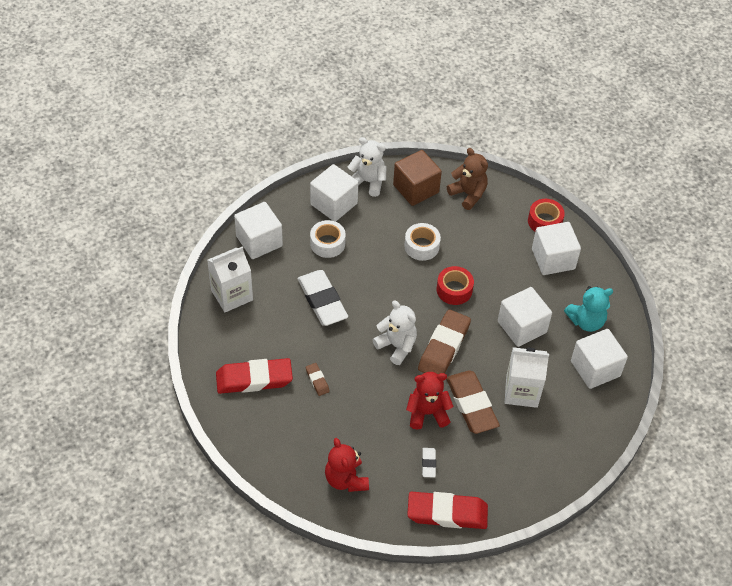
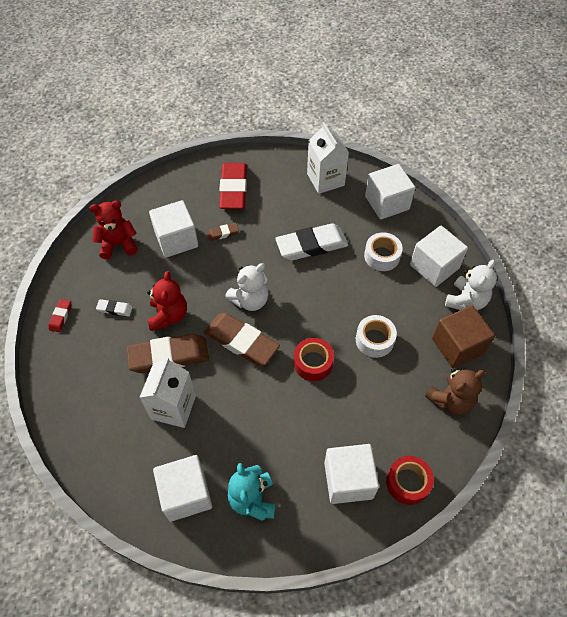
camera: 100 degrees right, 5 degrees up
red eraser [407,492,488,529] -> red eraser [49,299,71,332], size x0.45
white cube [498,287,552,347] -> white cube moved to [149,200,198,257]

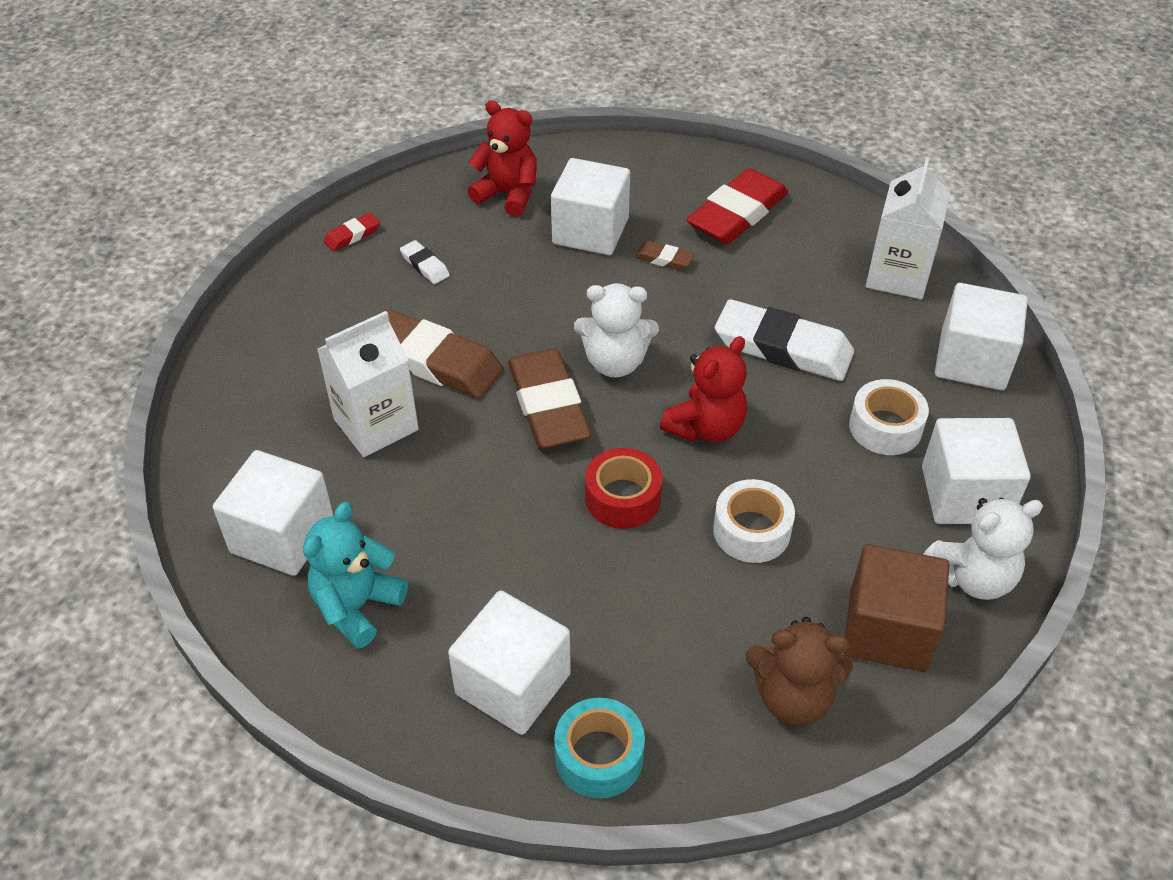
camera: 40 degrees right, 10 degrees down
red teddy bear [147,271,187,331] -> red teddy bear moved to [660,336,747,442]
red tape [386,456,434,505] -> turquoise tape [554,698,645,799]

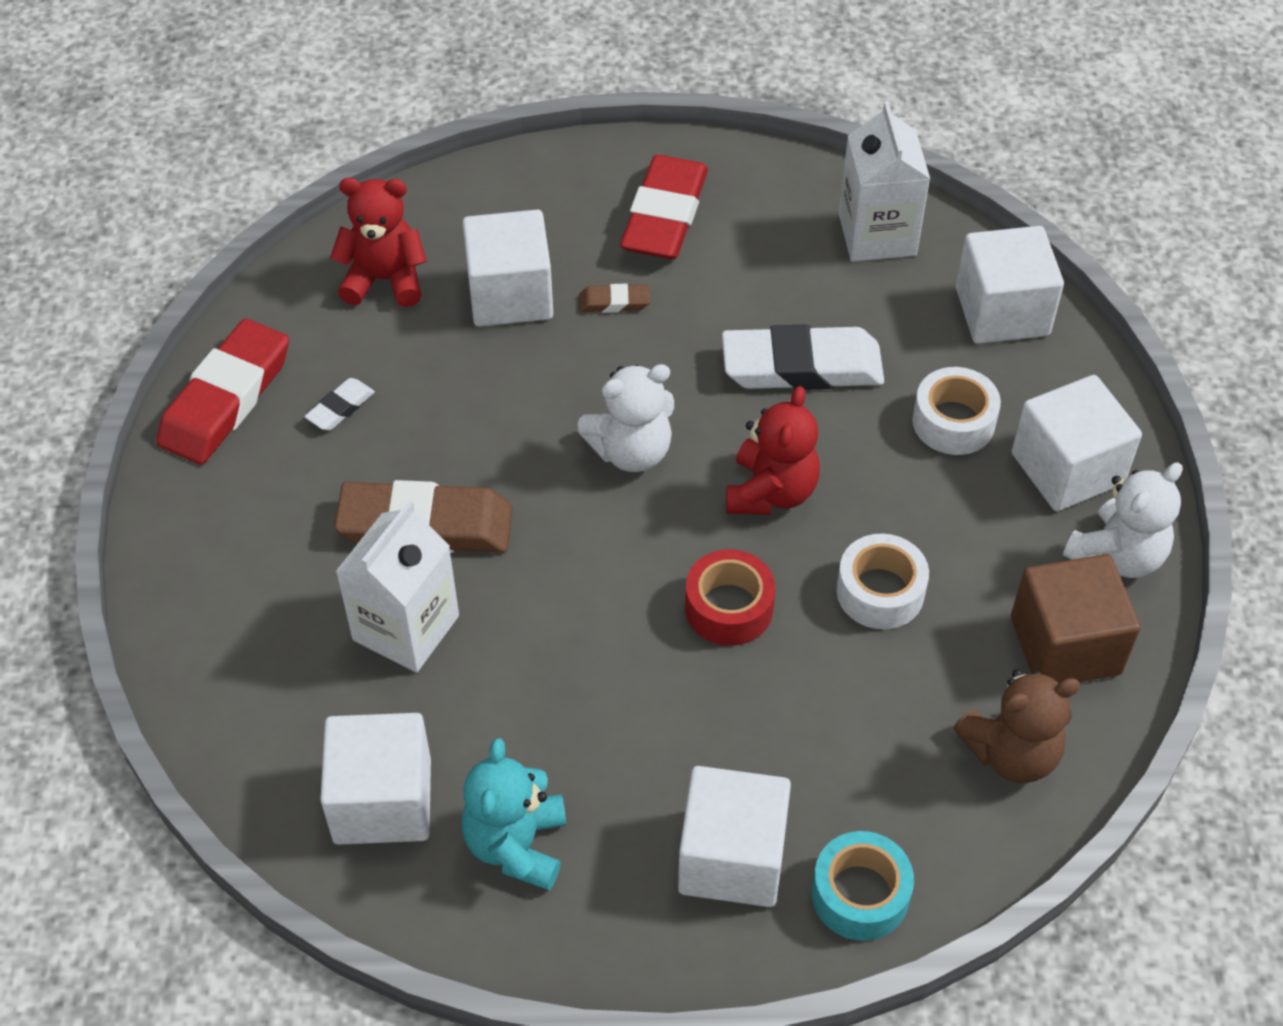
camera: 25 degrees left, 5 degrees up
red eraser [324,213,380,251] -> red eraser [157,319,289,465], size x2.20
white eraser [400,240,450,284] -> white eraser turned 75 degrees counterclockwise [305,378,375,431]
brown eraser [508,349,591,449] -> none

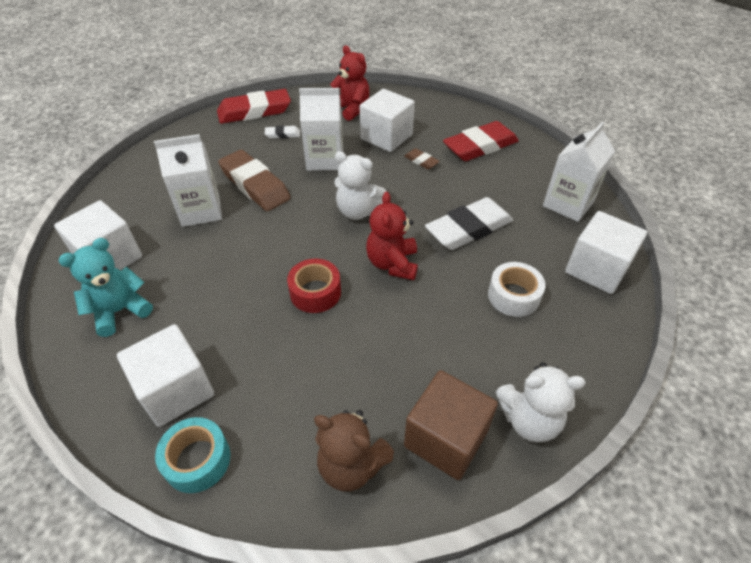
camera: 45 degrees right, 5 degrees down
white eraser [722,325,884,390] -> white eraser turned 75 degrees counterclockwise [425,197,513,250]
red teddy bear [726,386,820,515] -> red teddy bear turned 120 degrees clockwise [366,192,418,280]
white tape [836,534,929,629] -> none
white cube [1012,375,1142,511] -> none
none -> white carton [299,88,343,171]

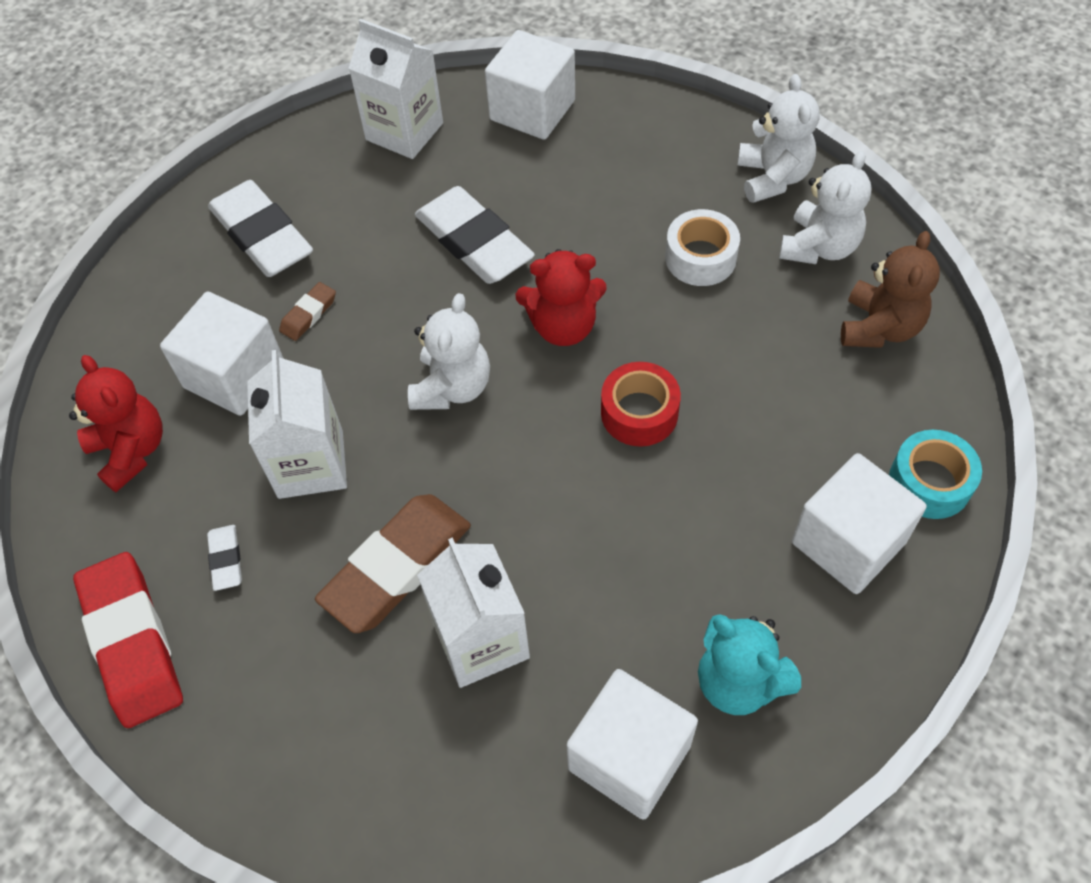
camera: 95 degrees left, 10 degrees up
red teddy bear [330,45,370,121] -> red teddy bear turned 105 degrees clockwise [69,355,163,492]
brown cube [404,370,498,480] -> white teddy bear [779,151,872,264]
red eraser [443,121,519,161] -> white eraser [208,180,313,277]
white tape [488,262,546,317] -> white tape moved to [665,209,740,286]

